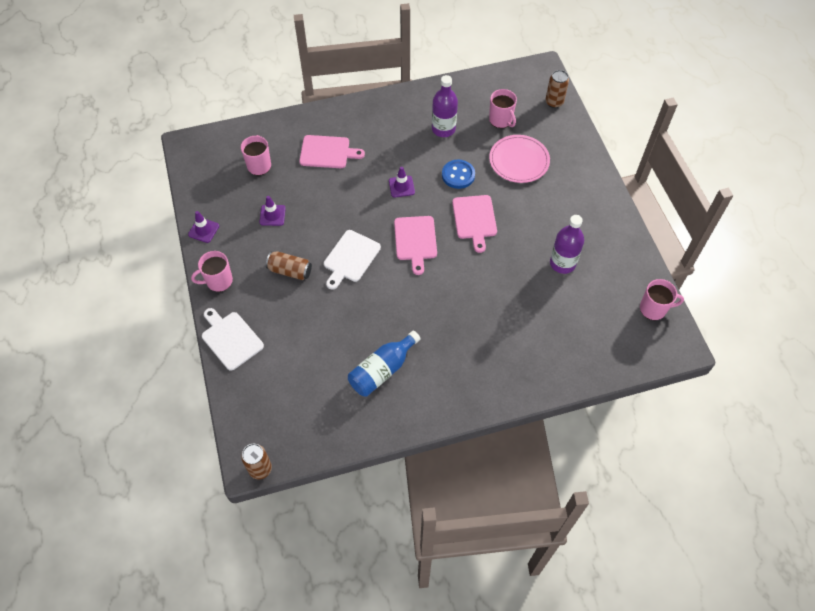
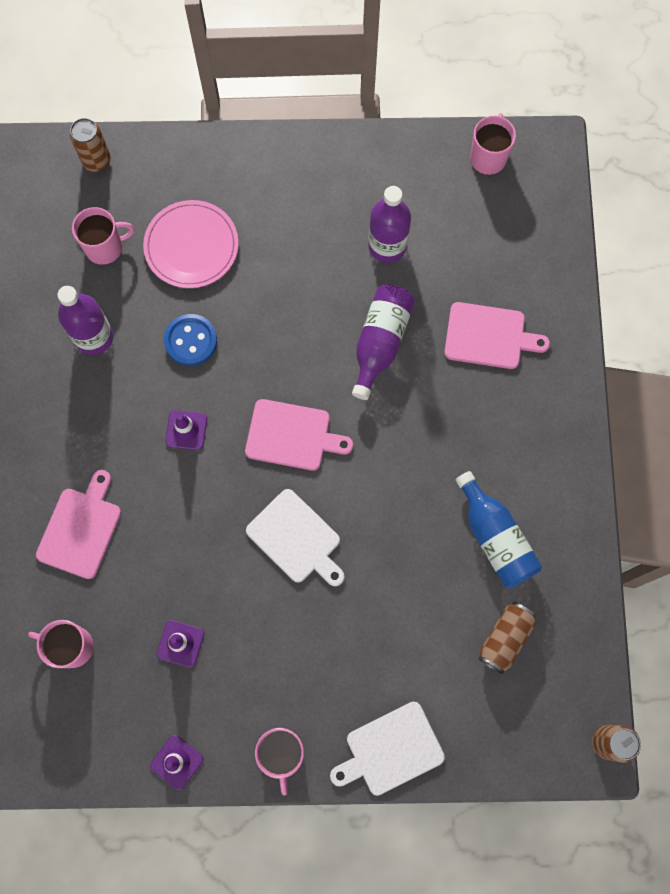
camera: 75 degrees left, 15 degrees up
brown can [266,251,312,280] -> brown can moved to [478,602,536,674]
pink cutting board [452,195,497,253] -> pink cutting board moved to [444,302,550,369]
none -> purple bottle [352,284,415,400]

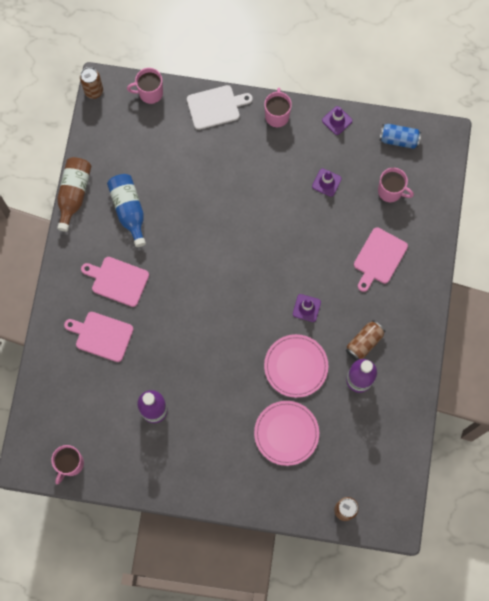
camera: 170 degrees left, 0 degrees up
pink mug [72,207,135,265] -> pink mug moved to [127,68,163,104]
blue button [164,314,217,366] -> pink plate [264,334,328,398]
pink cutting board [245,399,353,471] -> pink cutting board moved to [81,257,149,307]
white cutting board [246,489,345,586] -> none
purple bottle [352,284,415,400] -> none
brown can [478,602,536,674] -> brown can moved to [346,320,385,361]
none -> brown bottle [57,157,92,232]
none -> blue can [379,124,421,149]

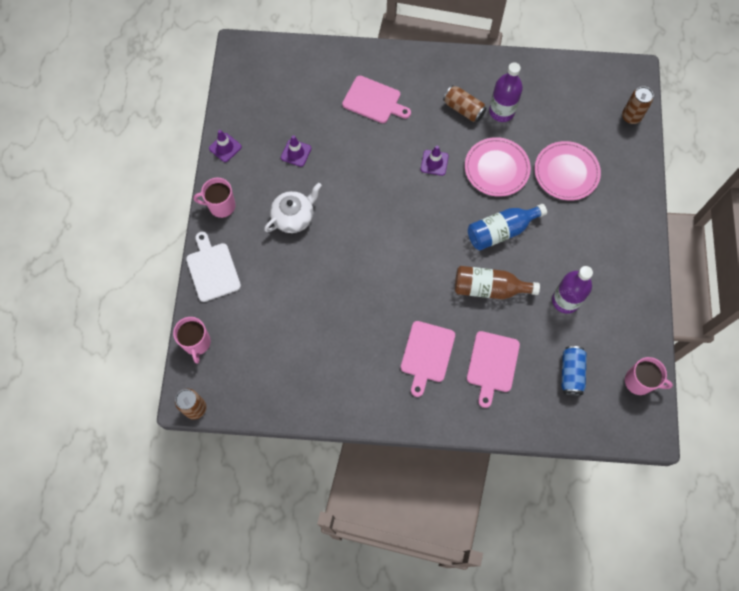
camera: 95 degrees left, 5 degrees down
brown bottle [57,157,92,232] -> brown bottle moved to [455,266,540,299]
blue bottle [107,174,146,247] -> blue bottle moved to [468,204,547,250]
pink mug [378,168,414,202] -> none
blue can [379,124,421,149] -> blue can moved to [561,346,587,396]
none -> white teapot [264,183,322,233]

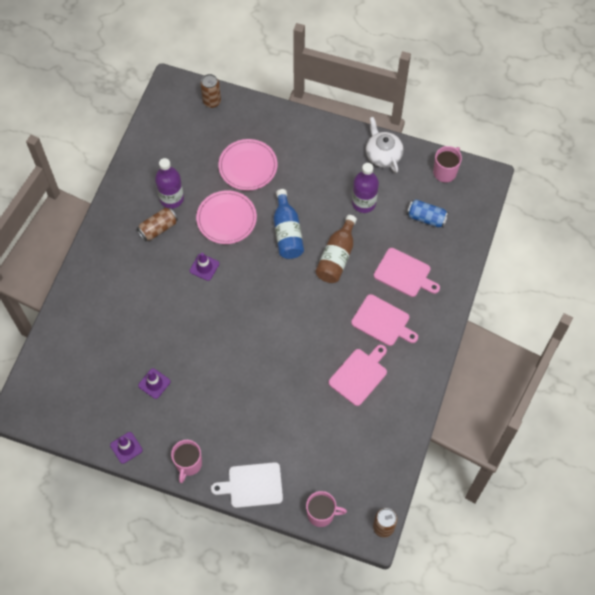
camera: 75 degrees left, 5 degrees down
white teapot [264,183,322,233] -> white teapot moved to [366,117,403,173]
pink cutting board [342,76,411,123] -> pink cutting board moved to [329,345,387,406]

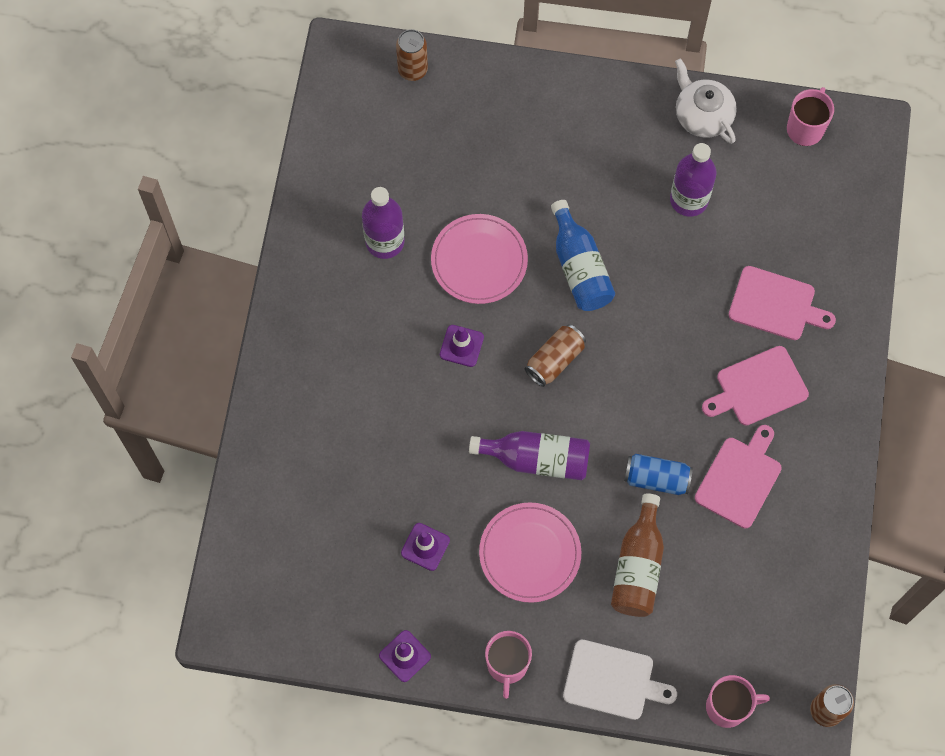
camera: 10 degrees left, 5 degrees up
brown can [137,207,178,242] -> brown can moved to [525,324,586,387]
white cutting board [211,462,283,508] -> white cutting board turned 150 degrees counterclockwise [563,640,677,720]
pink plate [218,139,278,191] -> pink plate moved to [479,503,581,603]
brown bottle [315,215,357,283] -> brown bottle moved to [611,493,664,617]
pink cutting board [351,294,418,346] -> pink cutting board turned 135 degrees clockwise [702,346,809,426]
blue can [407,199,449,227] -> blue can moved to [624,454,693,495]
none -> purple bottle [469,431,590,480]

